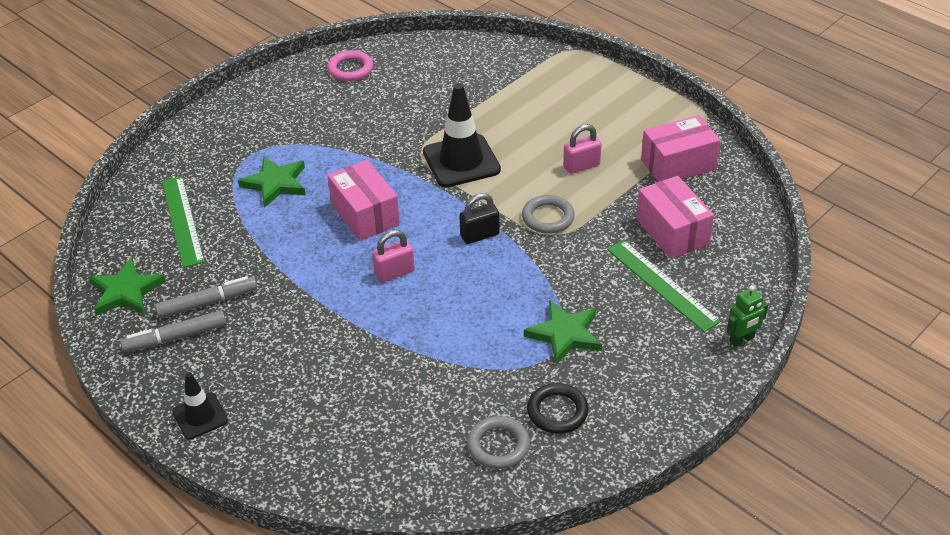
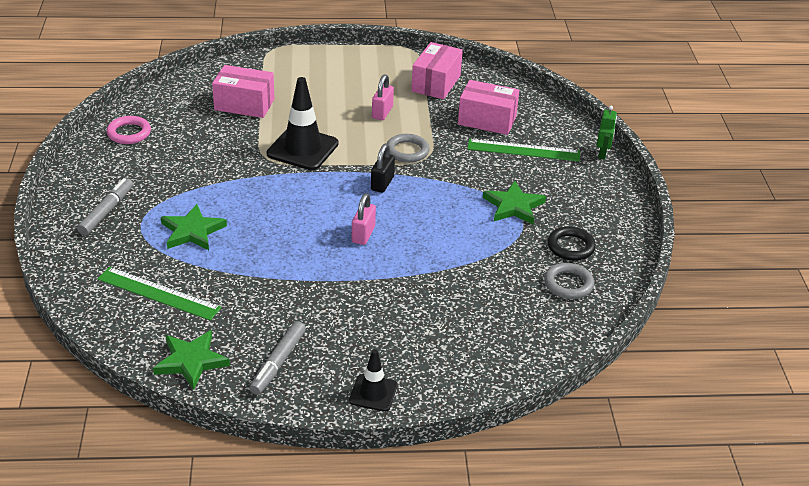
camera: 50 degrees left, 5 degrees down
grey marker [155,276,257,319] -> grey marker moved to [77,178,133,235]
pink box [327,160,400,241] -> pink box moved to [212,65,275,118]

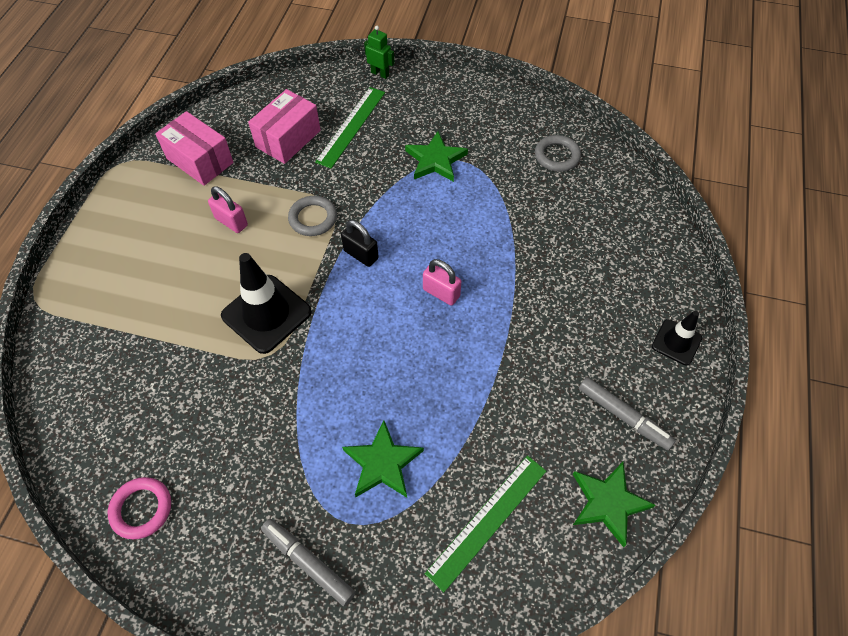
camera: 70 degrees left, 20 degrees up
pink box [212,65,275,118] -> none
black ring [547,227,596,261] -> none

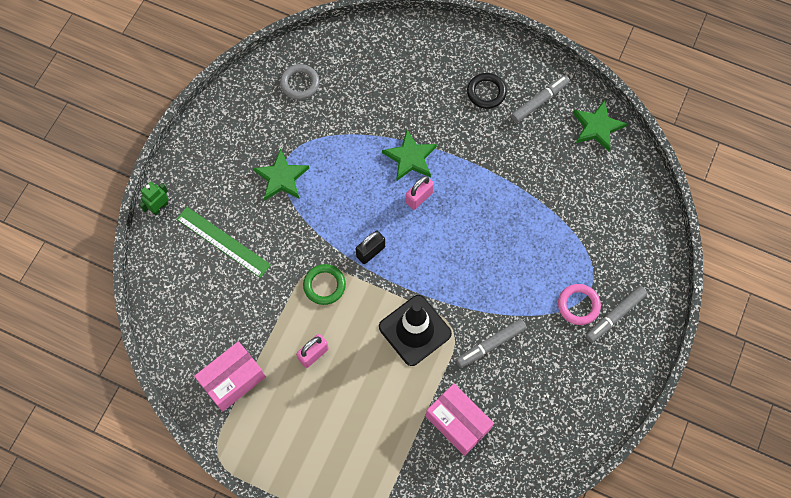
camera: 80 degrees left, 10 degrees up
pink ring [108,477,171,539] -> pink ring moved to [558,284,601,325]
pink box [248,89,321,164] -> pink box moved to [426,384,494,456]
grey ring [288,196,337,236] -> green ring [303,264,346,305]
green star [342,421,424,498] -> green star moved to [382,130,437,181]
green ruler [425,455,546,592] -> none
black traffic cone [652,311,702,365] -> none
none -> grey marker [456,319,527,368]
none -> black ring [467,73,507,109]

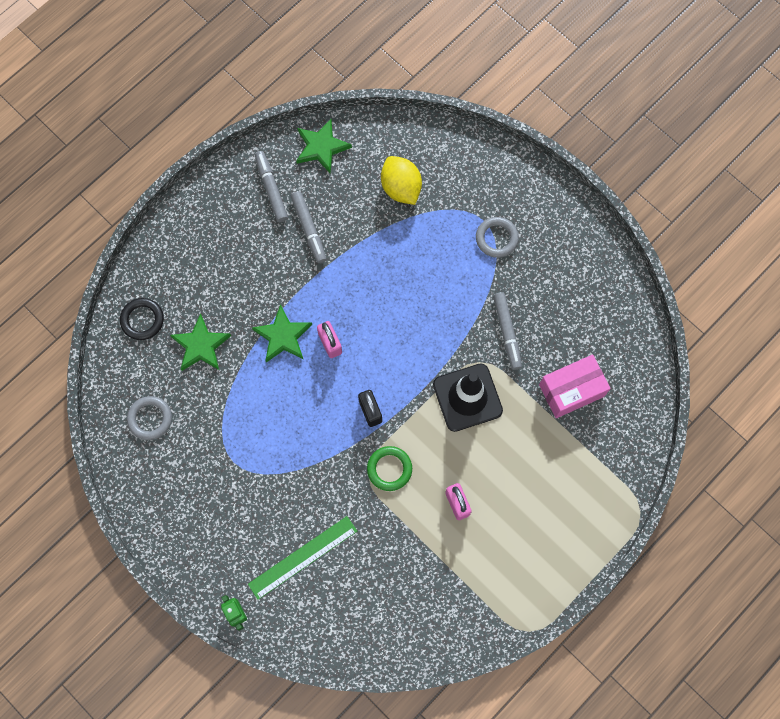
camera: 70 degrees left, 5 degrees up
pink box [194,341,266,412] -> none
green star [253,149,309,200] -> green star moved to [170,313,231,371]
black ring [467,73,507,109] -> black ring moved to [120,298,164,340]
pink ring [558,284,601,325] -> grey ring [476,217,519,258]
grey marker [586,286,647,342] -> grey marker moved to [291,191,326,263]
none -> yellow lemon [381,156,422,205]

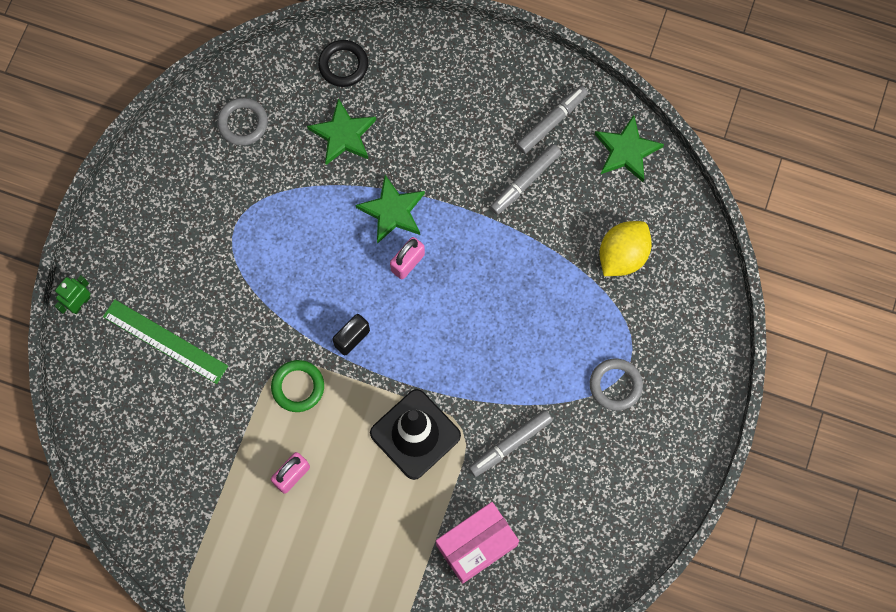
camera: 65 degrees right, 0 degrees up
pink box [539,355,611,418] -> pink box turned 75 degrees counterclockwise [436,502,519,584]

